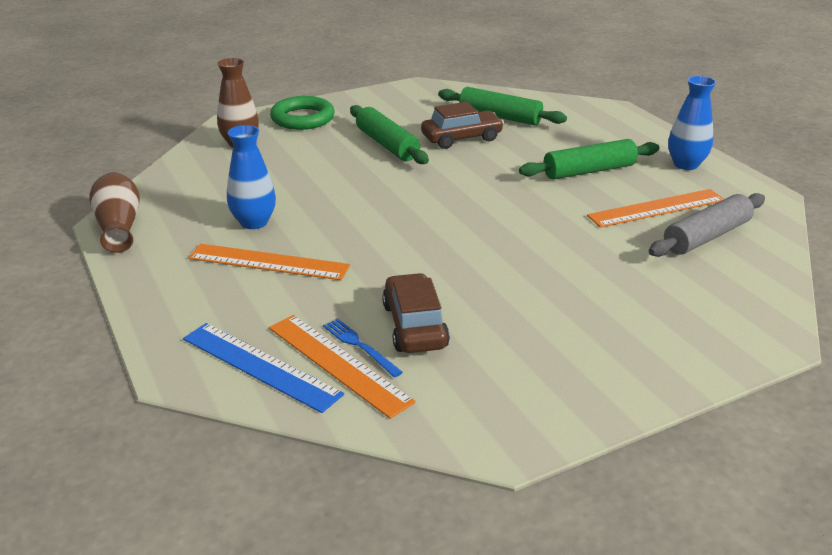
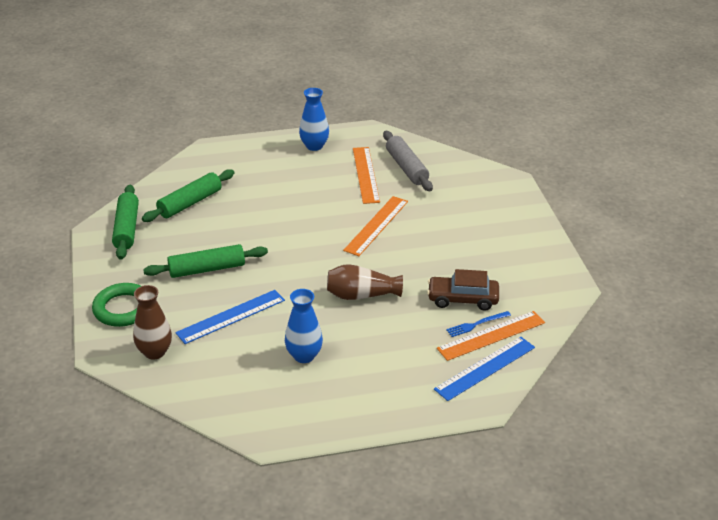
camera: 75 degrees left, 5 degrees up
brown vase [89,172,140,253] -> brown vase moved to [327,264,403,300]
orange ruler [188,244,350,280] -> orange ruler moved to [343,196,408,256]
brown car [421,102,504,149] -> none
green rolling pin [519,139,659,179] -> green rolling pin moved to [112,185,139,260]
none -> blue ruler [175,290,285,344]

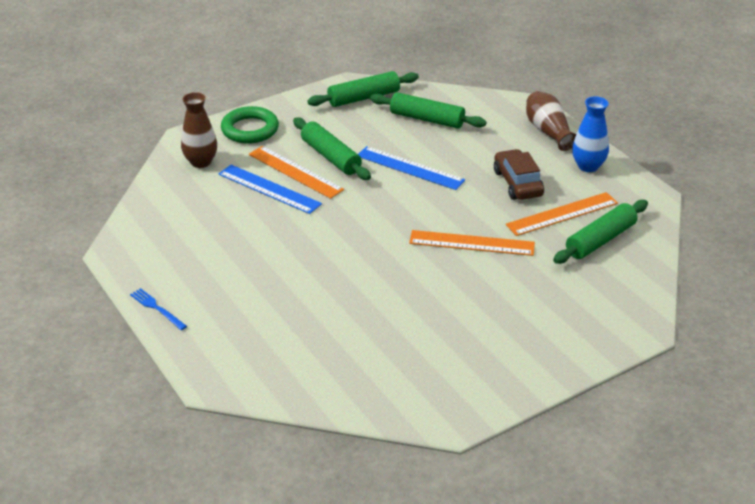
camera: 70 degrees right, 0 degrees up
blue vase [285,289,323,363] -> none
brown vase [327,264,403,300] -> brown vase moved to [526,91,576,151]
grey rolling pin [383,131,433,191] -> green rolling pin [553,200,648,264]
brown car [427,269,499,311] -> brown car moved to [494,149,544,200]
blue ruler [434,336,535,401] -> blue ruler moved to [358,146,465,190]
orange ruler [437,311,545,361] -> orange ruler moved to [249,146,344,199]
blue fork [446,311,511,337] -> blue fork moved to [130,288,187,330]

